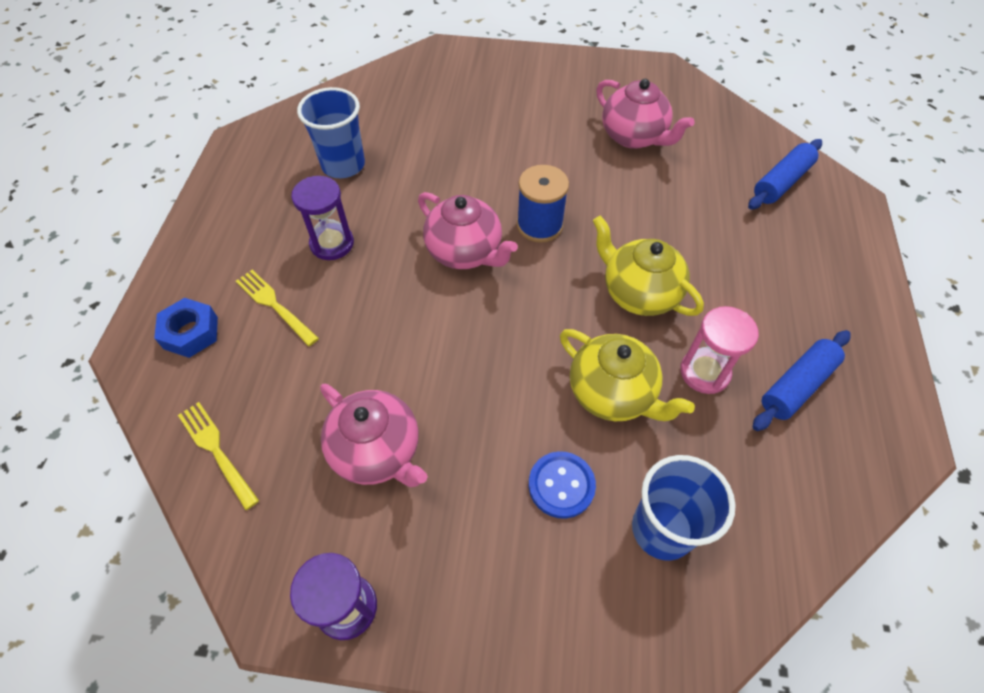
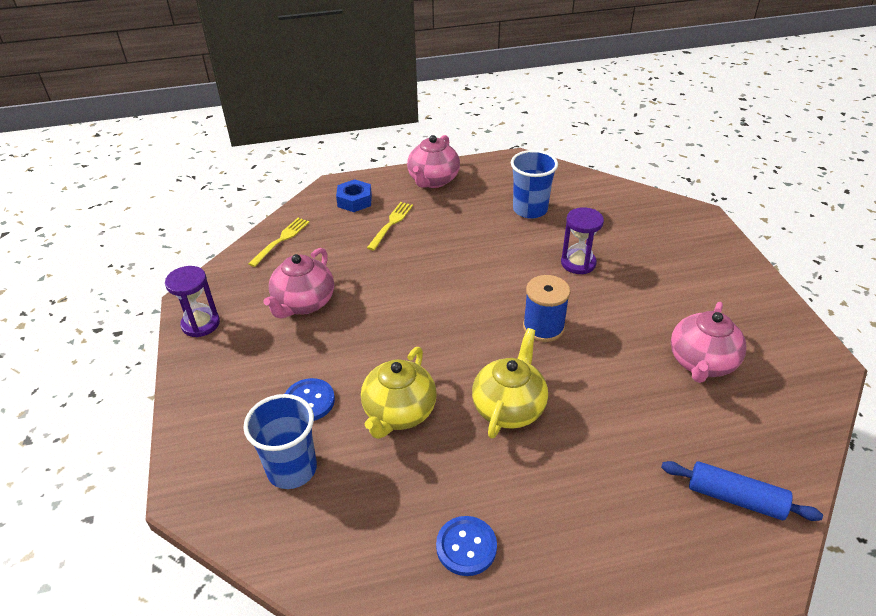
camera: 70 degrees right, 15 degrees down
purple hourglass [291,176,354,260] -> purple hourglass moved to [561,207,604,274]
pink teapot [418,192,518,269] -> pink teapot moved to [407,135,460,188]
pink hourglass [680,306,759,394] -> none
blue rolling pin [753,330,851,431] -> blue button [436,516,497,576]

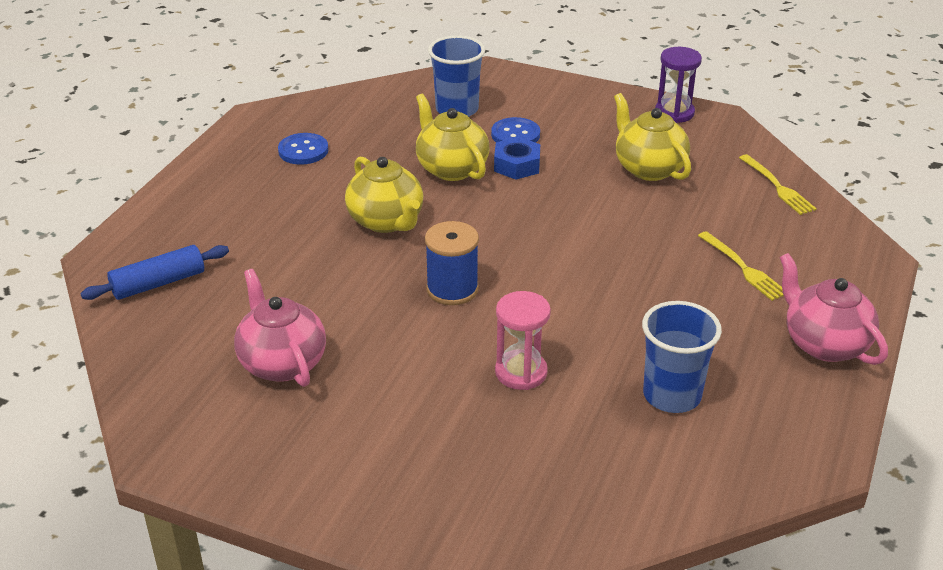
camera: 125 degrees right, 5 degrees down
pink teapot [263,248,334,319] -> yellow teapot [614,93,691,181]
blue nut [336,179,372,212] -> blue nut moved to [494,137,540,180]
purple hourglass [561,207,604,274] -> pink hourglass [495,291,551,390]

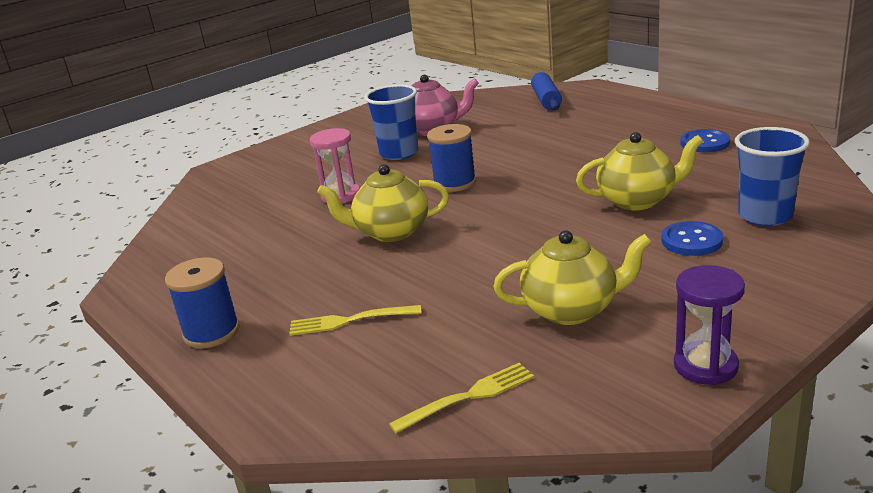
camera: 120 degrees right, 10 degrees down
yellow teapot [345,157,423,233] -> yellow teapot moved to [317,164,449,242]
blue nut [494,137,540,180] -> none
blue cup [642,301,722,413] -> blue cup moved to [365,85,418,160]
yellow fork [739,154,817,215] -> yellow fork turned 150 degrees clockwise [389,363,534,434]
pink teapot [779,253,888,365] -> blue spool [165,257,240,348]

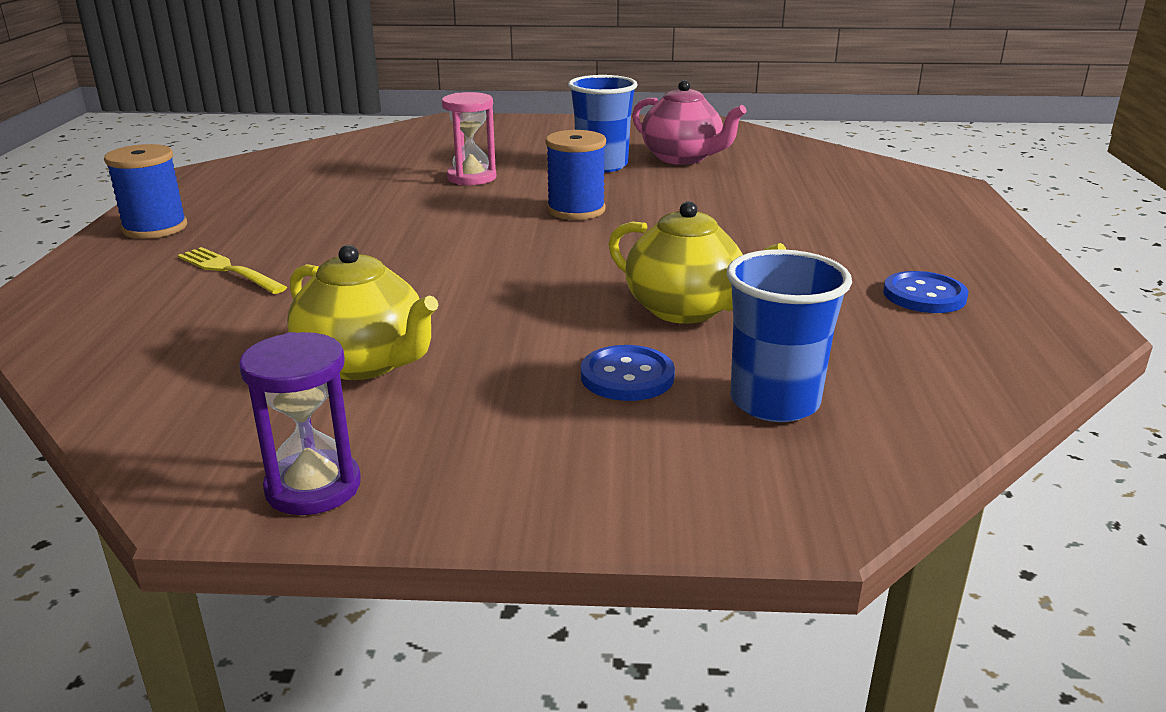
camera: 40 degrees right, 0 degrees up
yellow teapot [317,164,449,242] -> none
yellow fork [389,363,534,434] -> none
blue rolling pin [531,72,562,110] -> none

